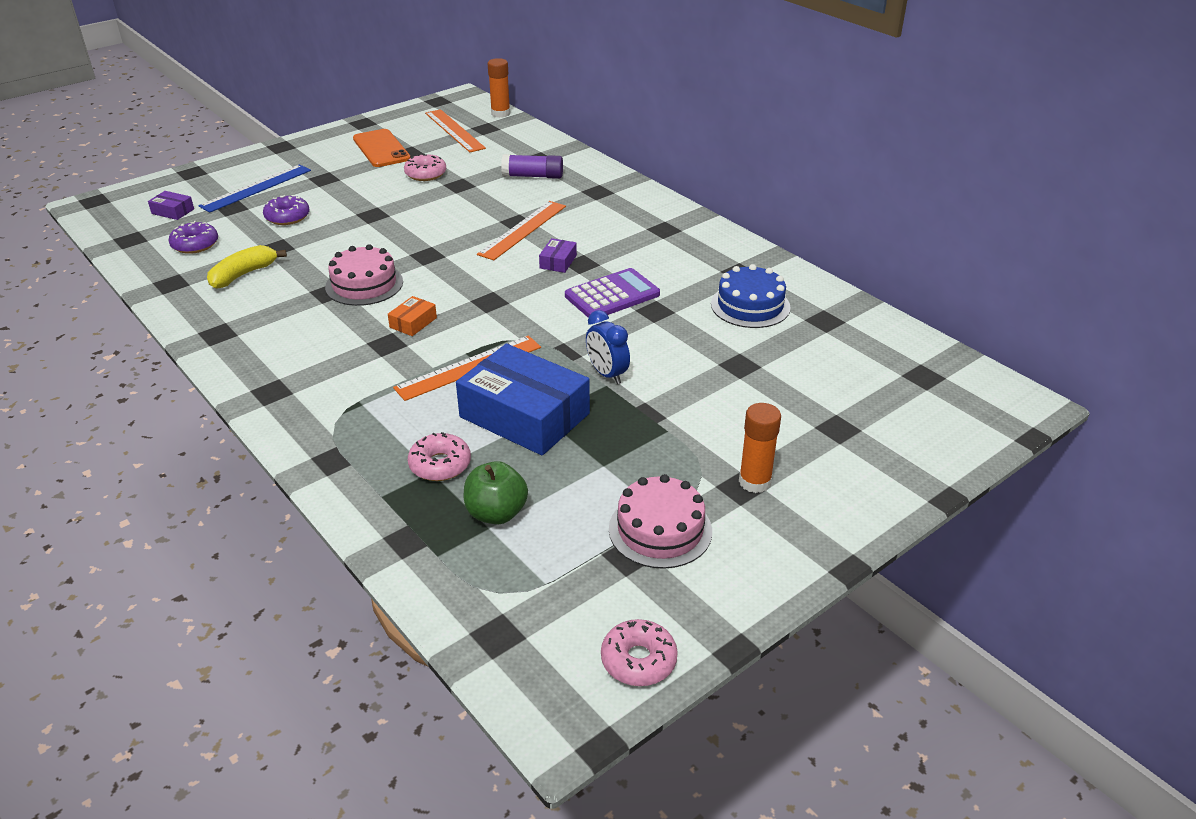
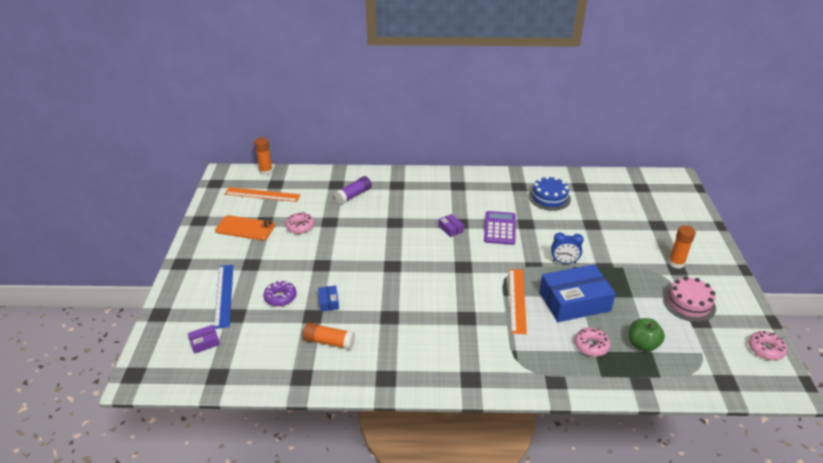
camera: 50 degrees left, 0 degrees up
purple donut [168,221,218,254] -> none
yellow banana [207,245,287,289] -> orange glue stick [303,323,355,350]
pink cake [325,244,403,306] -> none
orange box [388,296,437,336] -> none
orange ruler [477,201,566,260] -> none
none -> blue box [318,285,339,312]

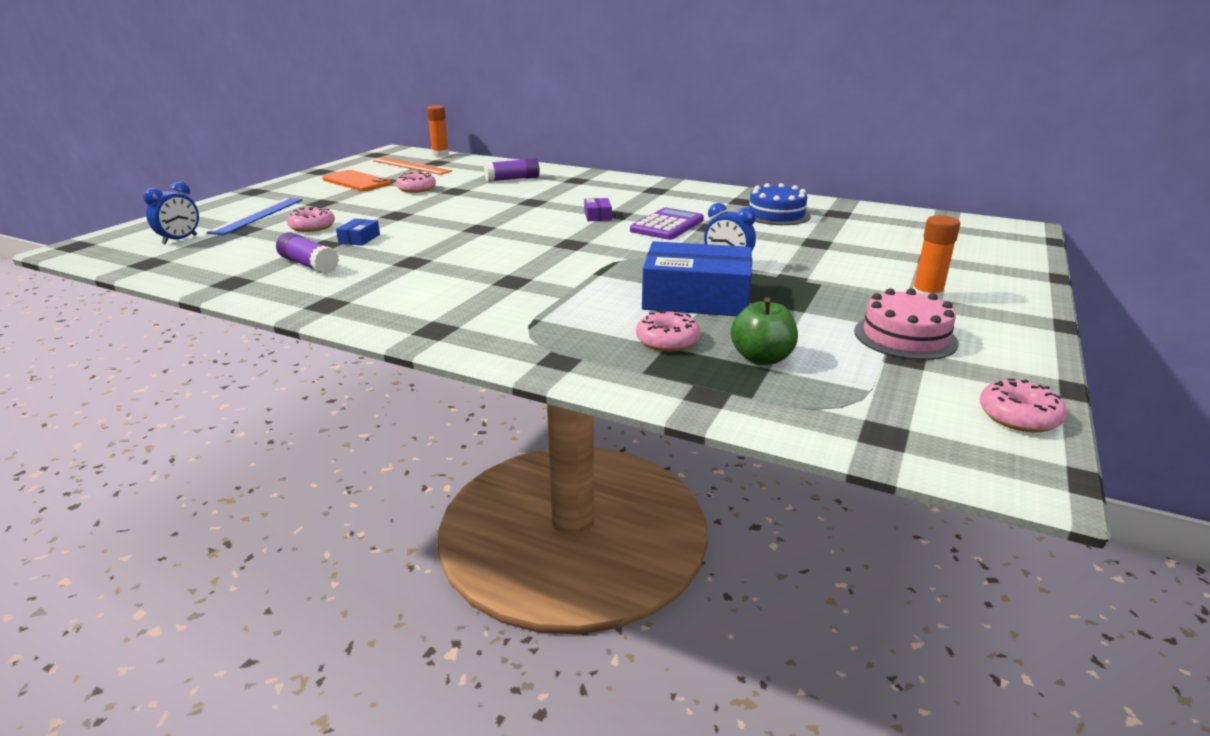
camera: 25 degrees right, 10 degrees down
purple box [188,325,220,354] -> blue clock [143,182,199,245]
purple donut [264,281,297,307] -> pink donut [287,207,335,232]
orange glue stick [303,323,355,350] -> purple glue stick [276,232,339,274]
orange ruler [509,269,527,334] -> none

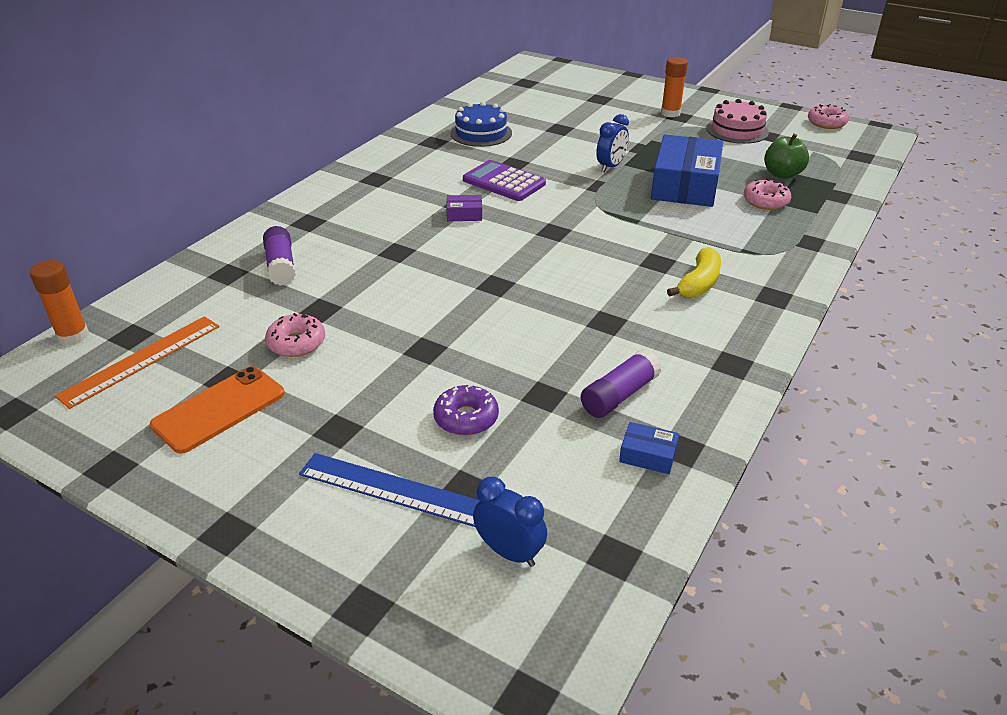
camera: 85 degrees left, 10 degrees up
pink donut [287,207,335,232] -> purple donut [433,384,499,436]
blue box [336,219,380,246] -> blue box moved to [619,422,679,474]
none -> yellow banana [667,247,721,298]

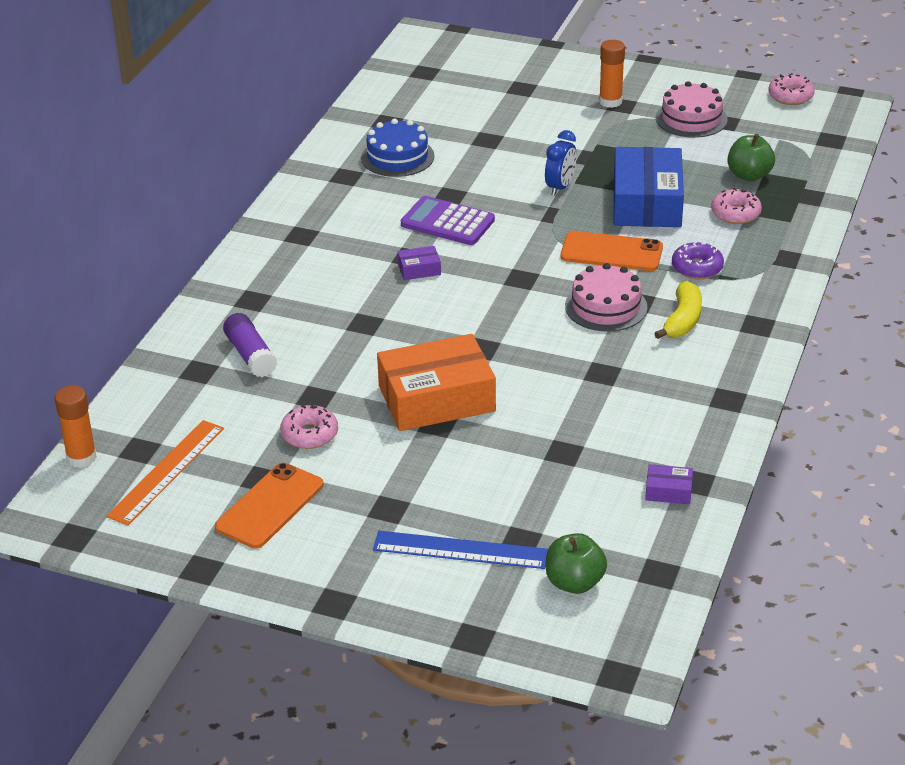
camera: 10 degrees left, 0 degrees up
purple donut [433,384,499,436] -> purple donut moved to [672,241,724,279]
blue clock [473,477,547,567] -> green apple [546,533,607,594]
purple glue stick [581,349,662,418] -> none
blue box [619,422,679,474] -> purple box [645,464,693,504]
none -> orange box [377,334,496,431]
none -> orange phone [560,231,663,271]
none -> pink cake [565,263,647,332]

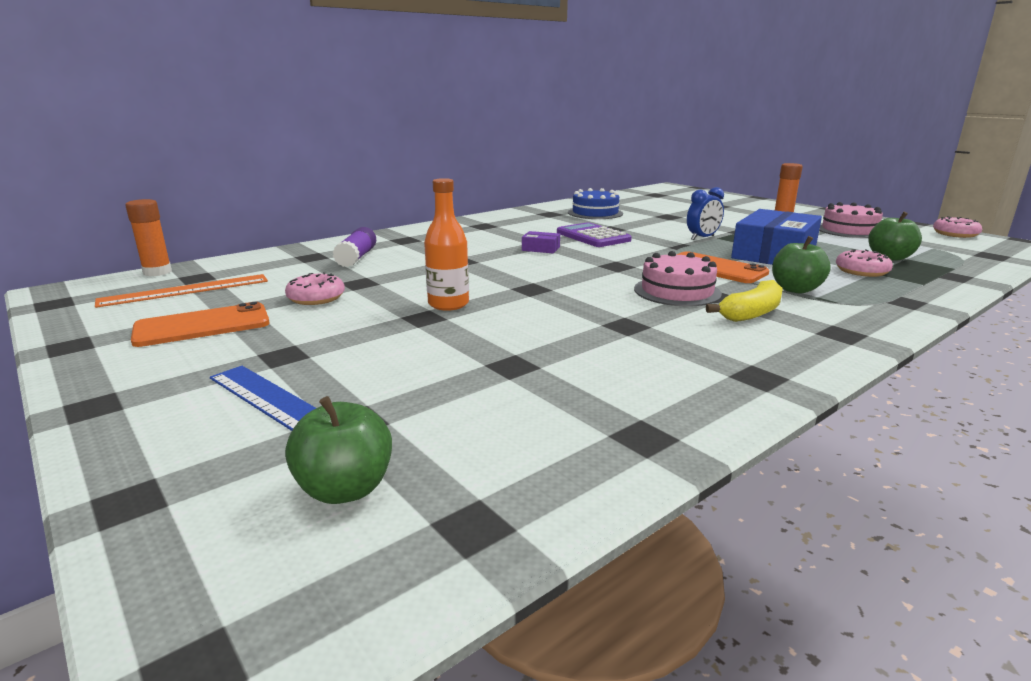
camera: 30 degrees right, 15 degrees down
orange box [377,334,496,431] -> orange bottle [424,178,469,311]
purple box [645,464,693,504] -> none
purple donut [672,241,724,279] -> green apple [772,236,831,293]

